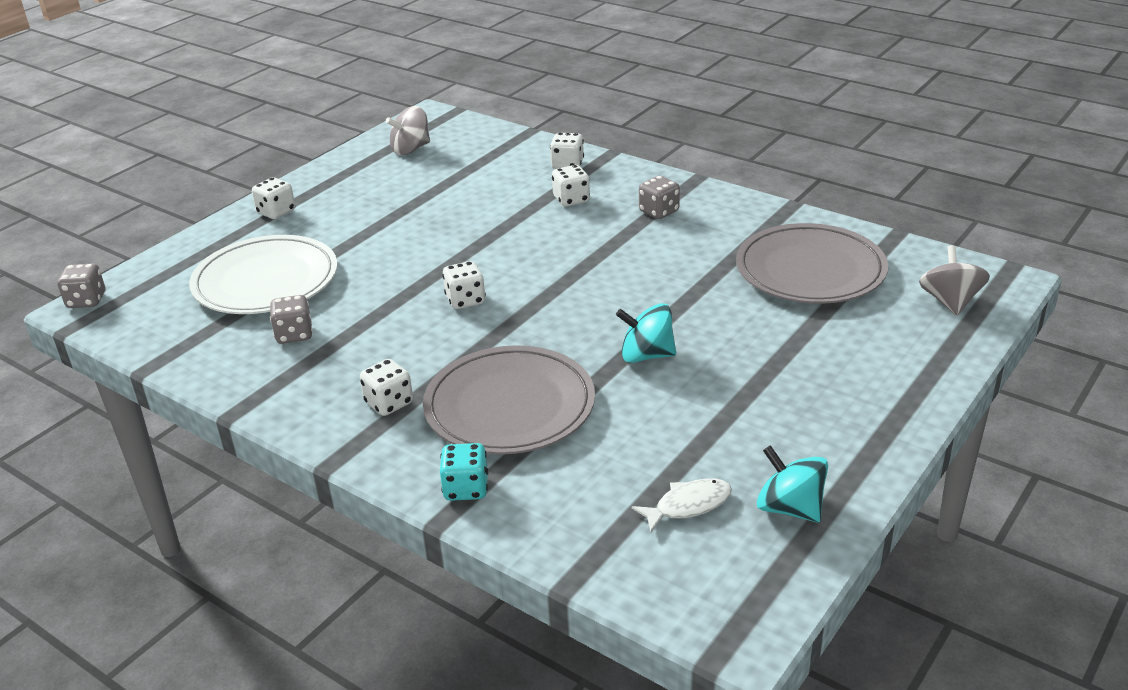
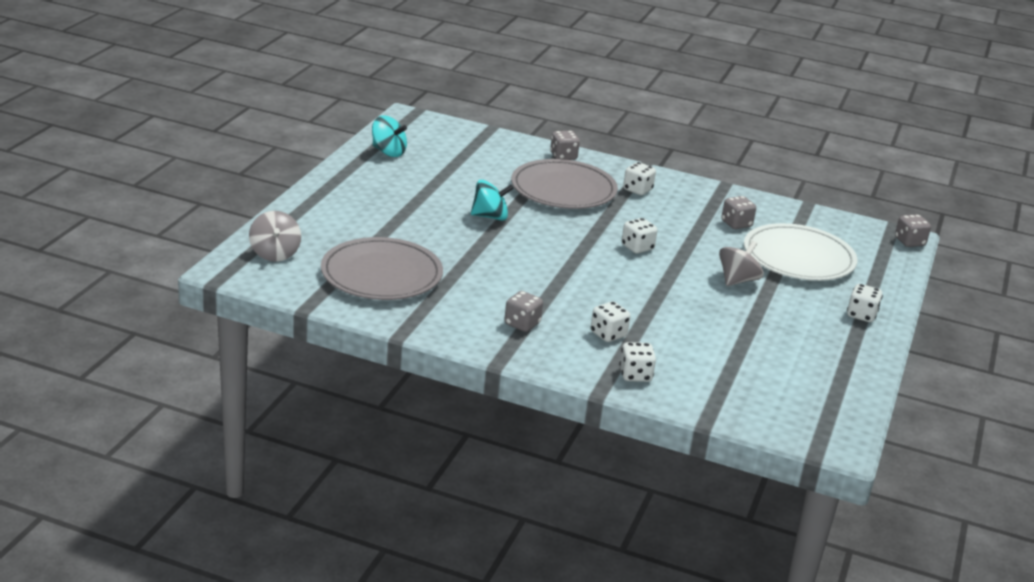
camera: 160 degrees right, 5 degrees down
grey spinning top [386,106,430,155] -> grey spinning top moved to [719,241,764,286]
turquoise dice [440,443,488,501] -> grey dice [550,131,580,160]
white fish [632,478,732,532] -> none

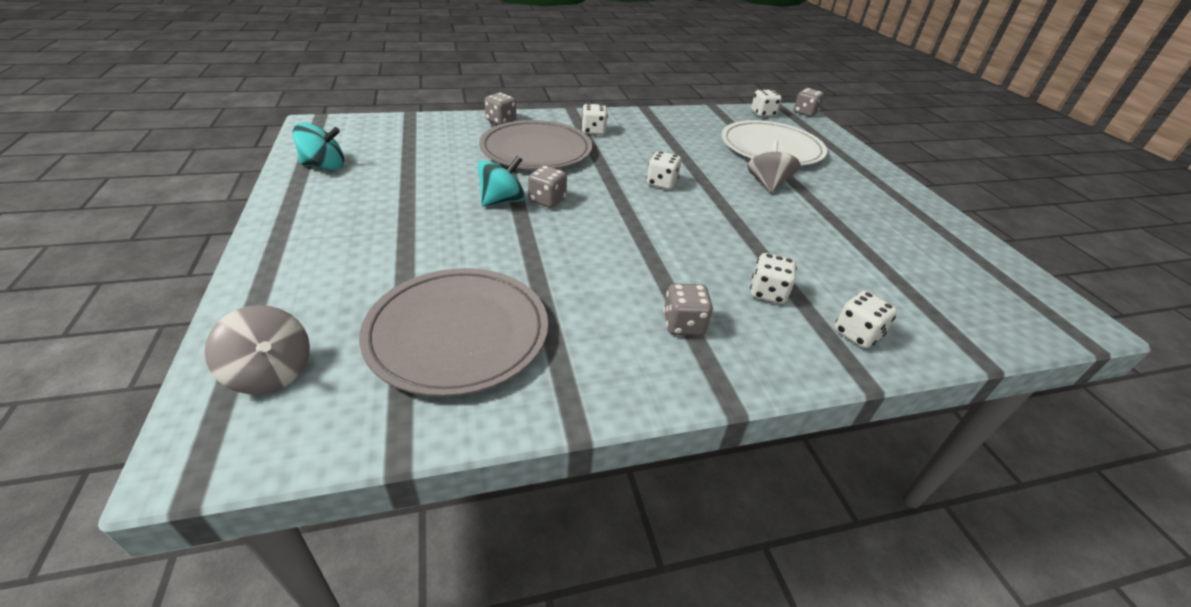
camera: 35 degrees left, 10 degrees up
grey dice [722,196,756,229] -> grey dice moved to [528,166,567,208]
white dice [847,284,883,322] -> white dice moved to [751,89,782,117]

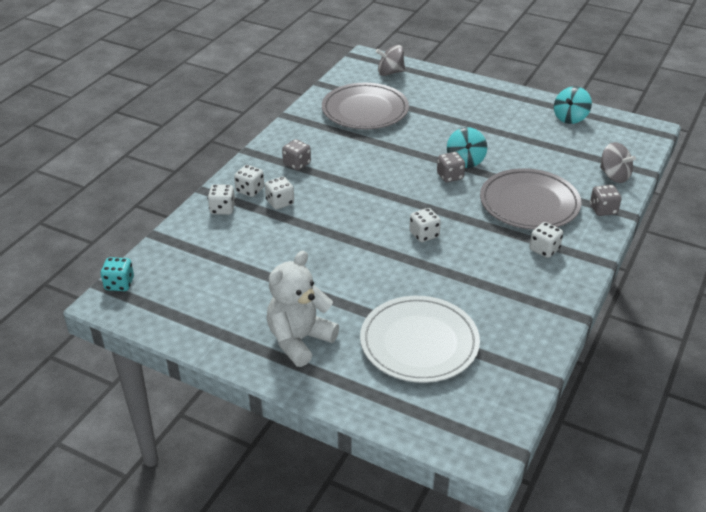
camera: 135 degrees right, 0 degrees up
grey spinning top [747,140,800,193] -> grey spinning top moved to [600,142,636,183]
white dice [751,89,782,117] -> white dice moved to [234,165,264,197]
grey dice [794,88,824,117] -> none
none -> turquoise dice [100,257,134,291]
none -> white teddy bear [267,251,339,367]

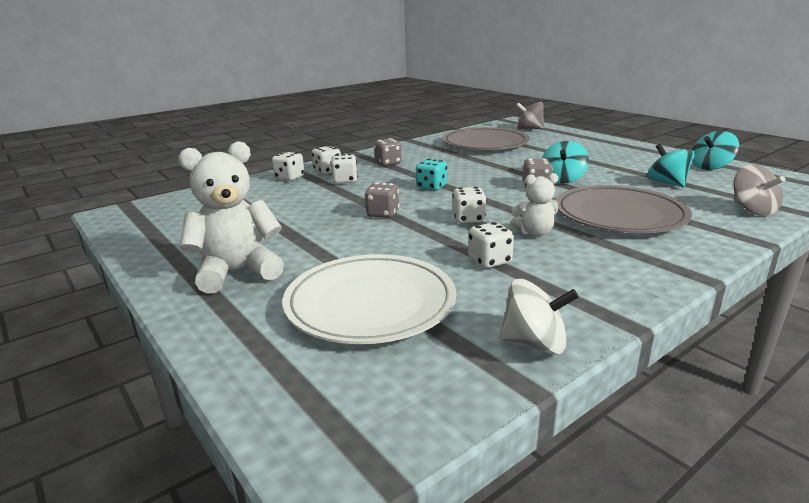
camera: 25 degrees right, 15 degrees down
turquoise dice [100,257,134,291] -> turquoise dice moved to [416,159,447,191]
white dice [530,222,563,258] -> white dice moved to [468,222,514,268]
grey dice [590,185,621,216] -> grey dice moved to [365,182,400,218]
none -> white spinning top [499,279,579,355]
none -> white teddy bear [511,173,558,237]
none -> turquoise spinning top [647,144,695,187]

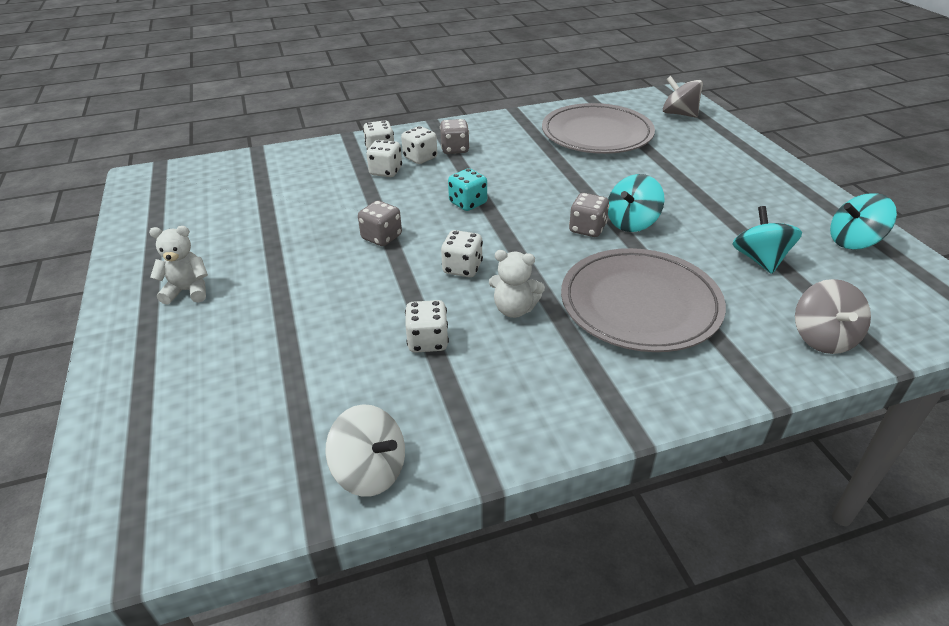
camera: 20 degrees right, 15 degrees up
white teddy bear [179,141,284,294] -> white teddy bear [149,226,208,304], size x0.56
white dice [272,151,304,181] -> white dice moved to [401,126,437,164]
white plate [282,254,456,344] -> none

